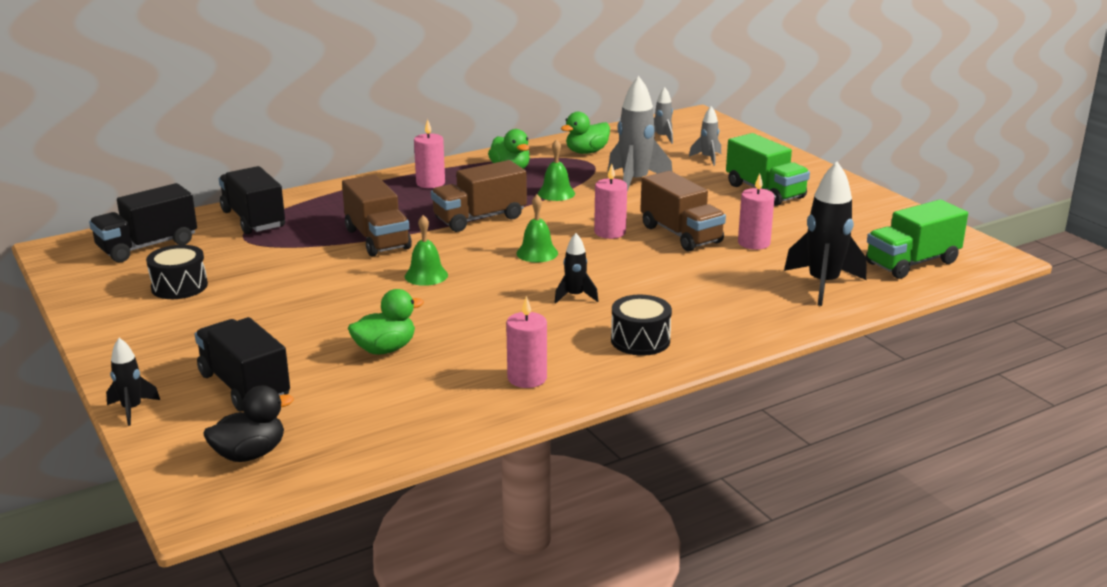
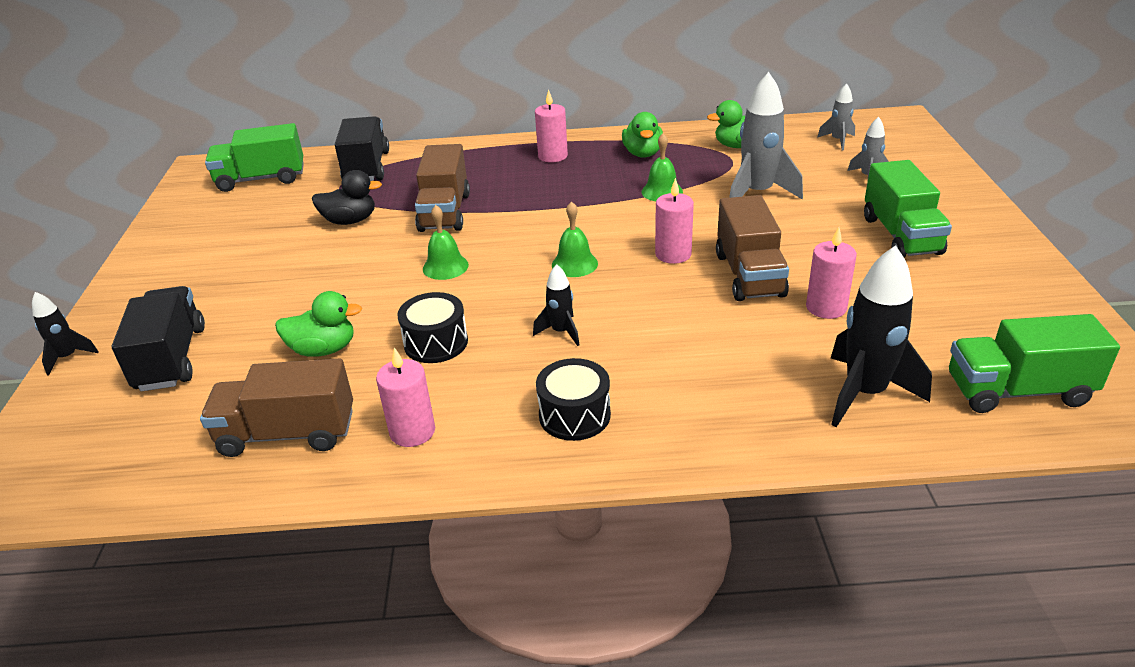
camera: 30 degrees right, 10 degrees up
black truck [89,183,197,263] -> green truck [205,123,304,192]
black drum [146,245,208,299] -> black drum moved to [397,292,468,363]
black duck [204,385,294,462] -> black duck moved to [312,170,382,225]
brown truck [431,160,527,232] -> brown truck moved to [200,358,353,457]

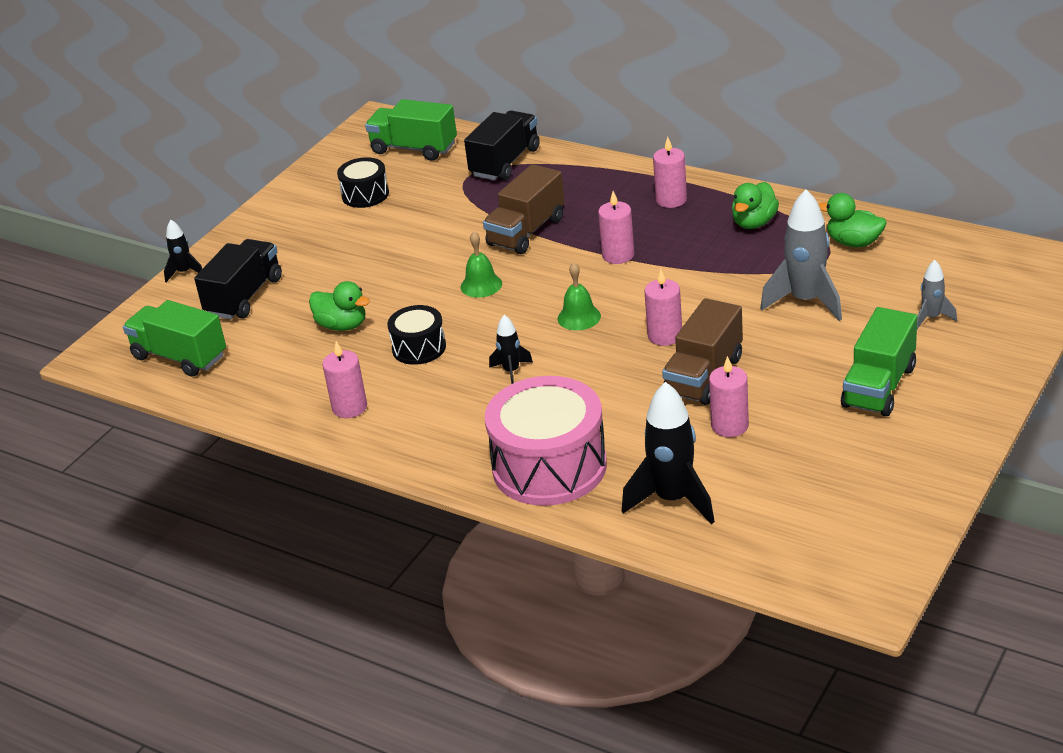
camera: 35 degrees right, 0 degrees up
brown truck [200,358,353,457] -> none
black duck [312,170,382,225] -> none
black drum [536,358,611,441] -> black drum moved to [337,157,389,208]
green bell [642,133,683,201] -> none
grey rocket [817,83,855,150] -> none
green truck [949,314,1120,413] -> green truck moved to [123,300,226,377]
none -> pink drum [485,376,607,506]
none -> pink candle [598,191,634,264]

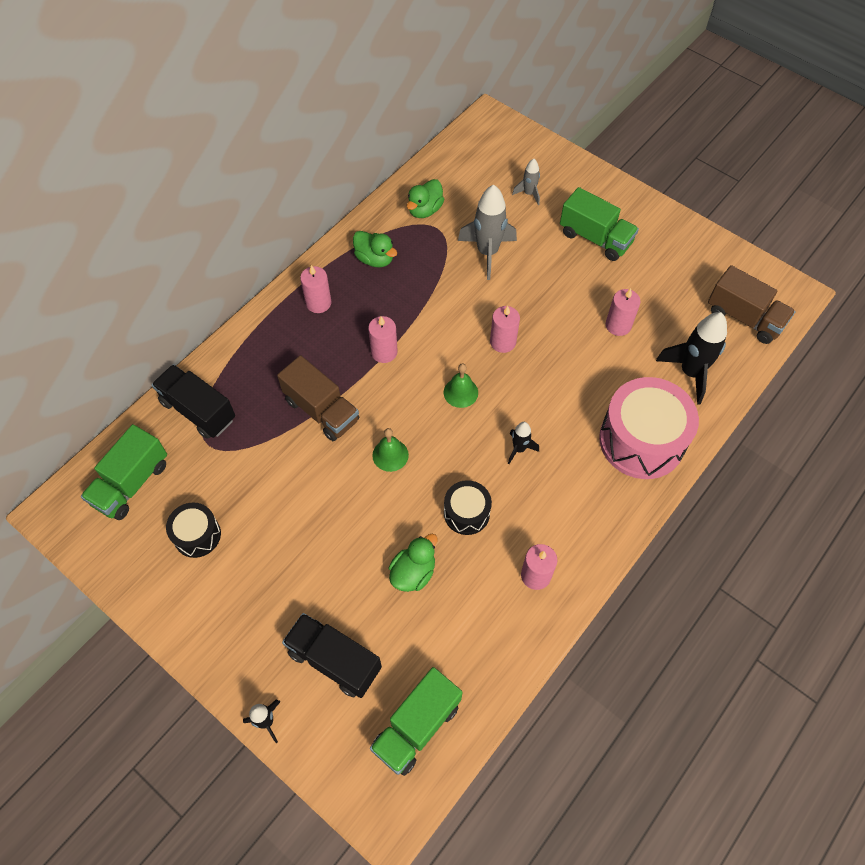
camera: 85 degrees left, 25 degrees up
brown truck [662,298,743,405] -> brown truck moved to [708,265,796,344]

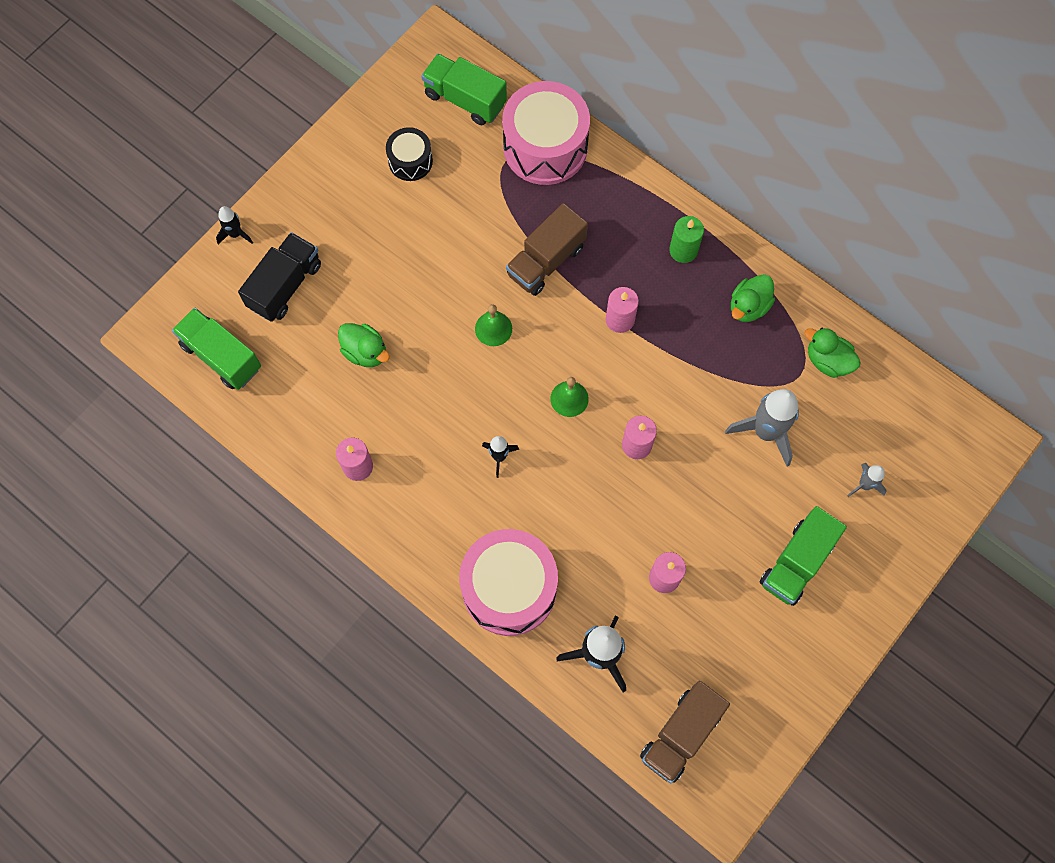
camera: 90 degrees right, 10 degrees up
black truck [152,364,235,439] -> pink drum [502,81,590,185]
pink candle [300,265,332,313] -> green candle [669,216,704,263]
black drum [444,480,492,535] -> none

